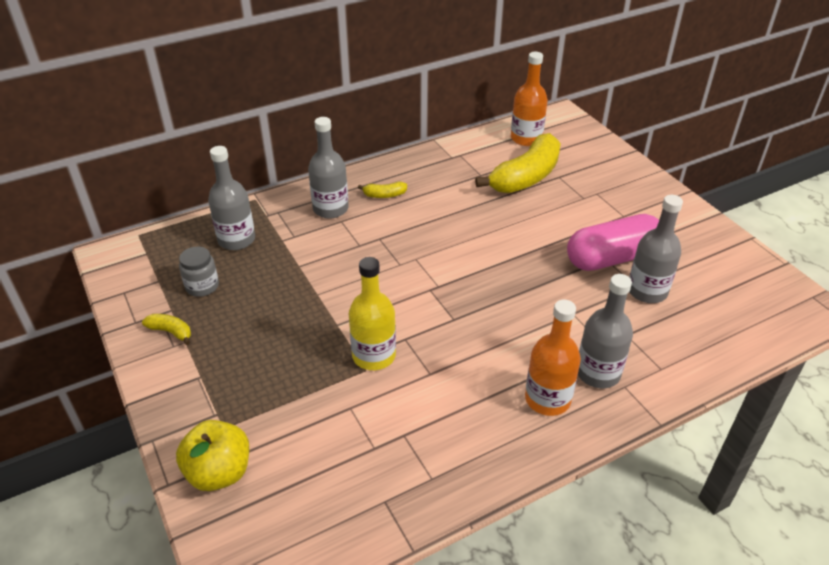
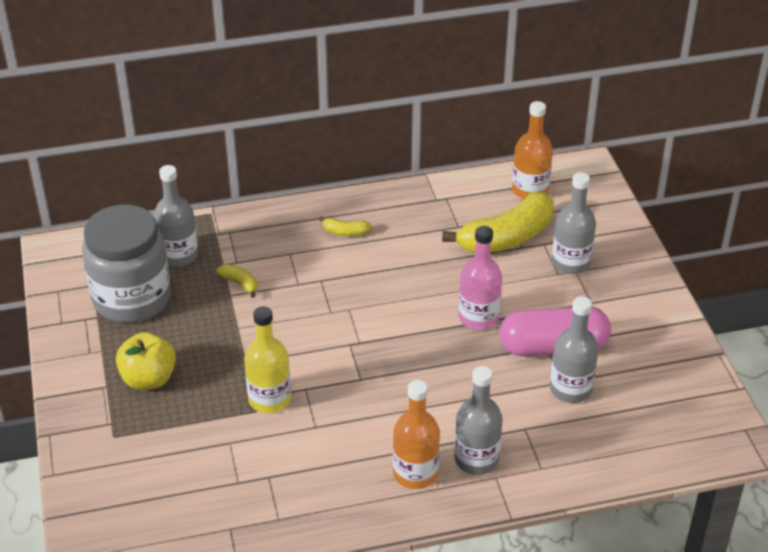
camera: 15 degrees right, 0 degrees up
yellow banana [142,314,191,345] -> yellow banana moved to [216,264,258,298]
yellow apple [176,420,249,491] -> yellow apple moved to [116,332,176,390]
grey jar [179,247,219,297] -> grey jar [82,204,171,323], size x2.35
grey bottle [308,117,349,219] -> grey bottle moved to [552,172,596,274]
none -> pink bottle [459,226,502,330]

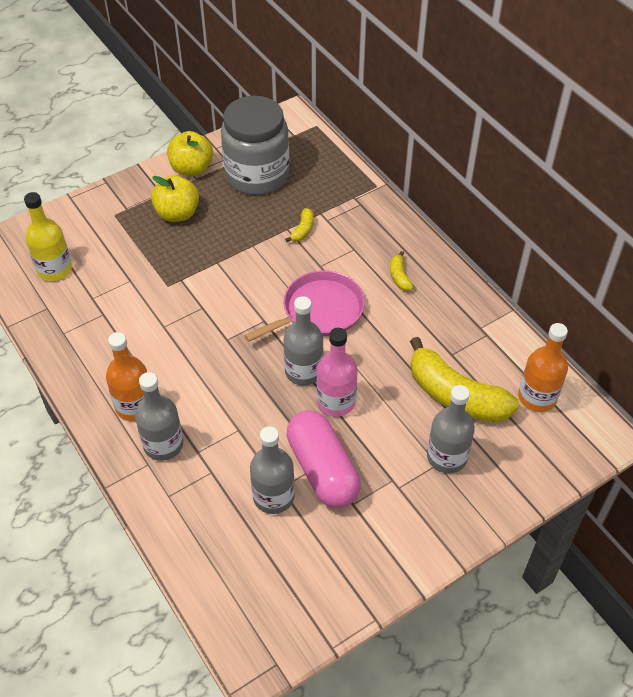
camera: 70 degrees right, 10 degrees up
grey bottle [154,165,198,267] -> grey bottle moved to [283,296,324,386]
yellow bottle [244,306,291,413] -> yellow bottle moved to [24,192,72,281]
none -> yellow apple [167,131,213,176]
none -> pink pan [244,270,365,342]

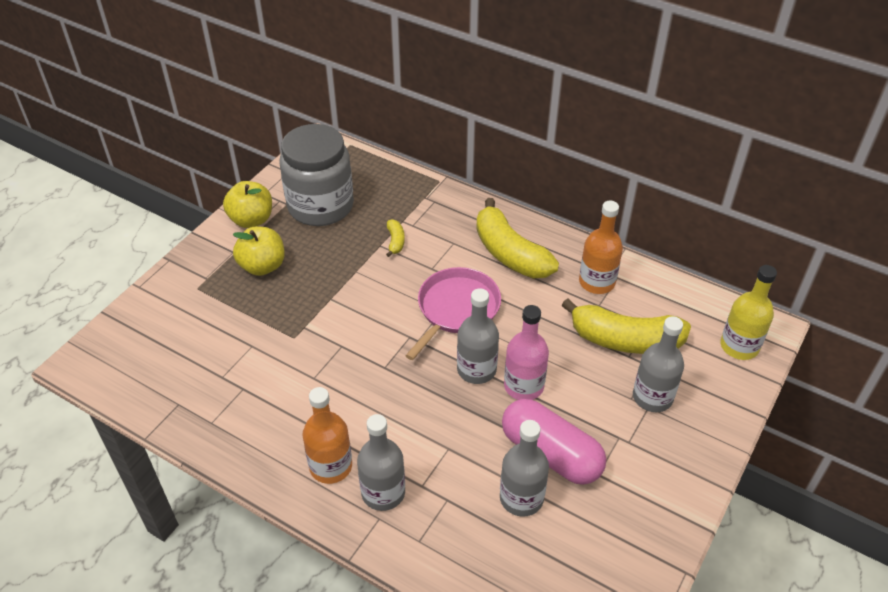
camera: 25 degrees left, 5 degrees down
yellow bottle [24,192,72,281] -> yellow bottle moved to [720,265,777,360]
yellow banana [390,251,413,291] -> yellow banana [476,198,559,278], size x2.35
orange bottle [518,323,568,412] -> orange bottle moved to [579,200,623,294]

